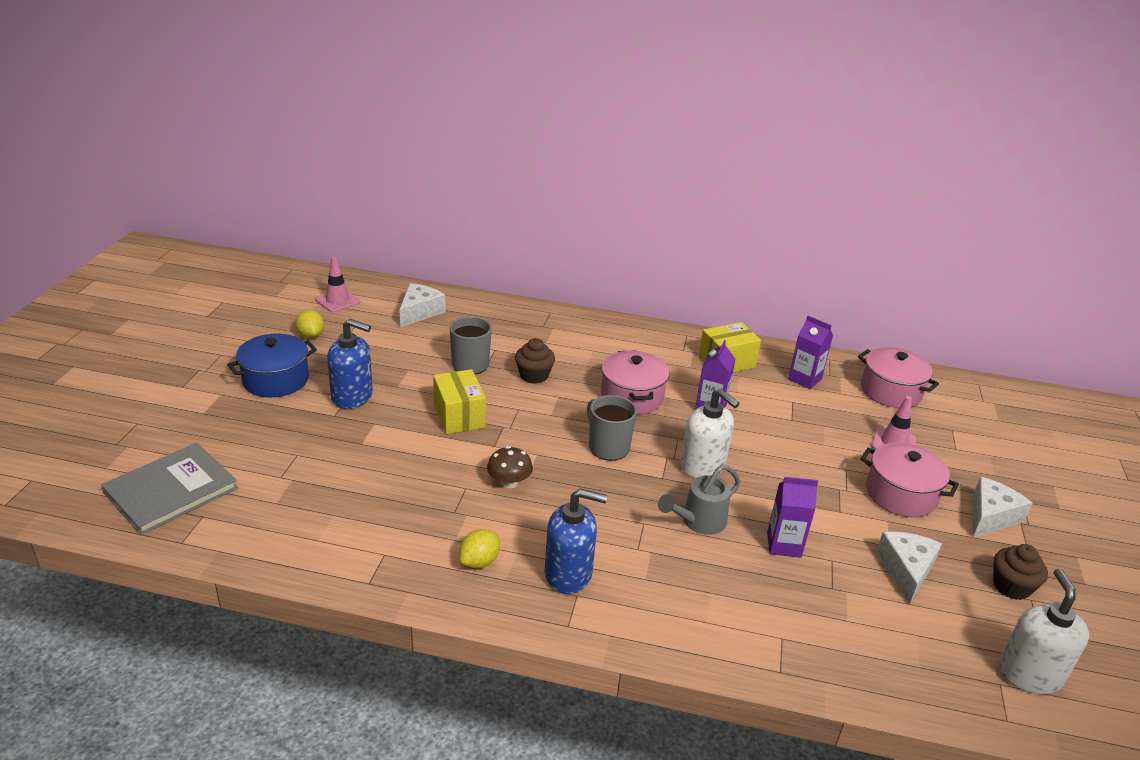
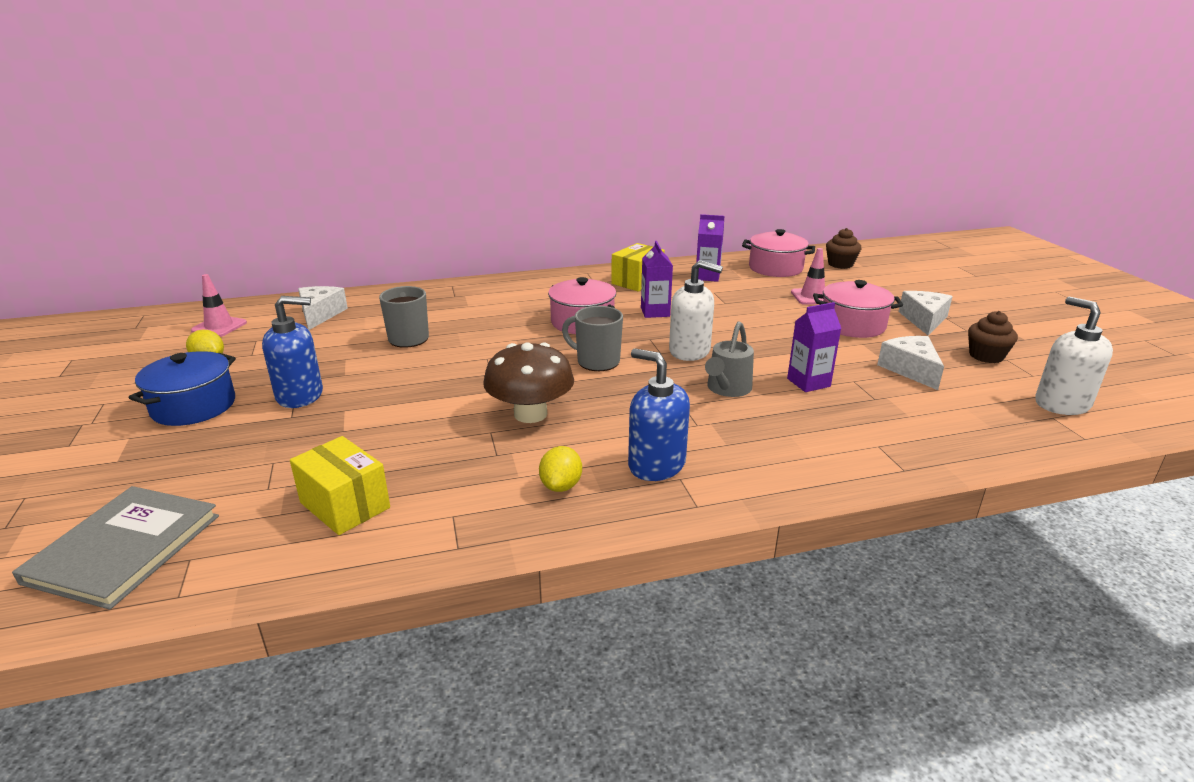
camera: 25 degrees left, 5 degrees down
yellow box [433,369,486,434] -> yellow box moved to [290,436,390,535]
brown mushroom [487,446,533,488] -> brown mushroom [483,342,574,423], size x1.77
brown cupcake [515,338,555,384] -> brown cupcake moved to [826,228,861,269]
blue soap dispenser [544,488,607,594] -> blue soap dispenser turned 120 degrees counterclockwise [628,348,690,481]

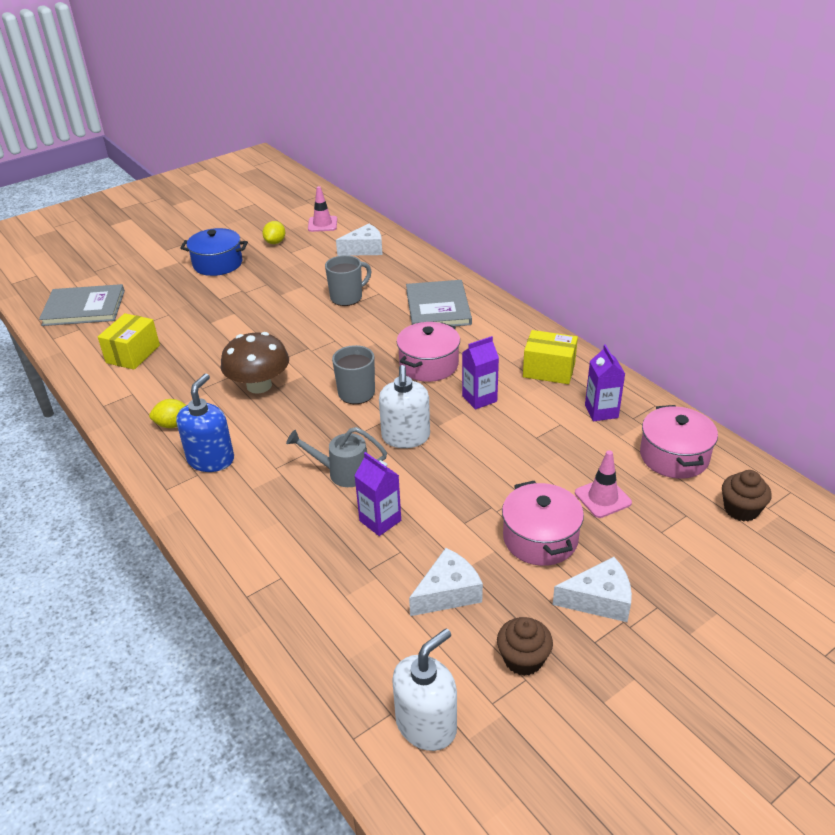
camera: 70 degrees right, 10 degrees up
blue soap dispenser [262,296,323,408] -> none
none -> grey book [406,280,472,326]

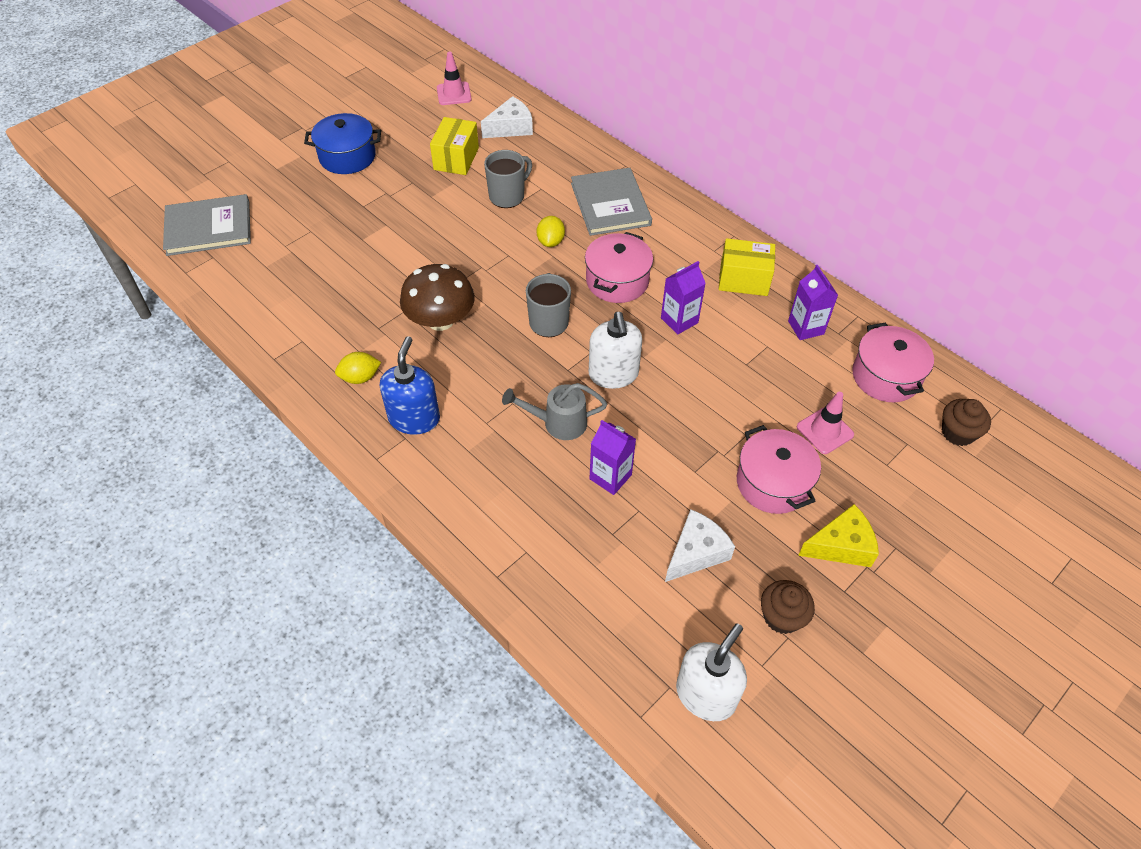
camera: 10 degrees left, 15 degrees up
yellow box [98,313,160,370] -> yellow box moved to [430,117,479,175]
yellow lemon [262,221,285,244] -> yellow lemon moved to [537,216,565,247]
white cheese [553,557,632,622] -> yellow cheese [798,504,879,567]

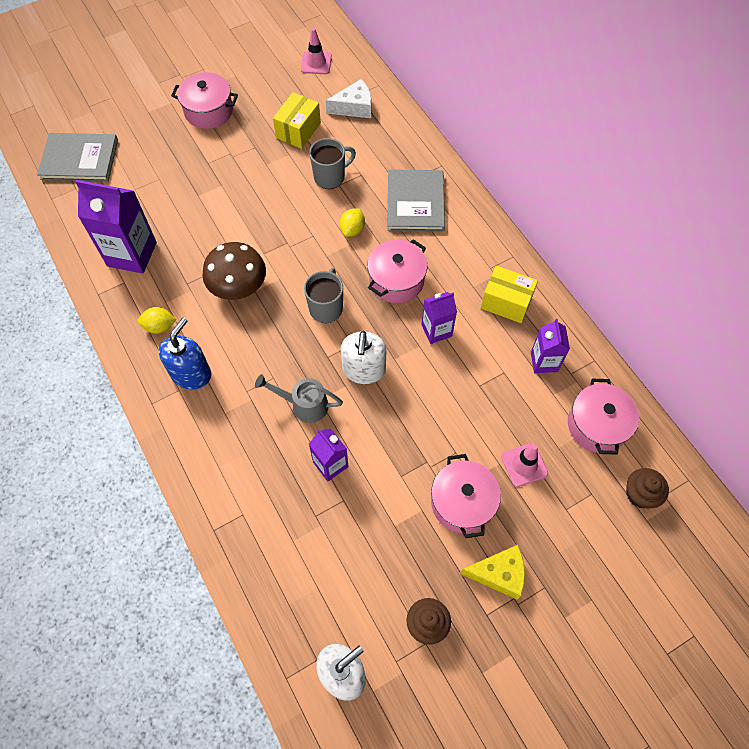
camera: 15 degrees right, 10 degrees up
blue pot [304,113,381,174] -> pink pot [171,72,238,129]
white cheese [665,509,735,582] -> none
none -> purple carton [76,180,157,274]

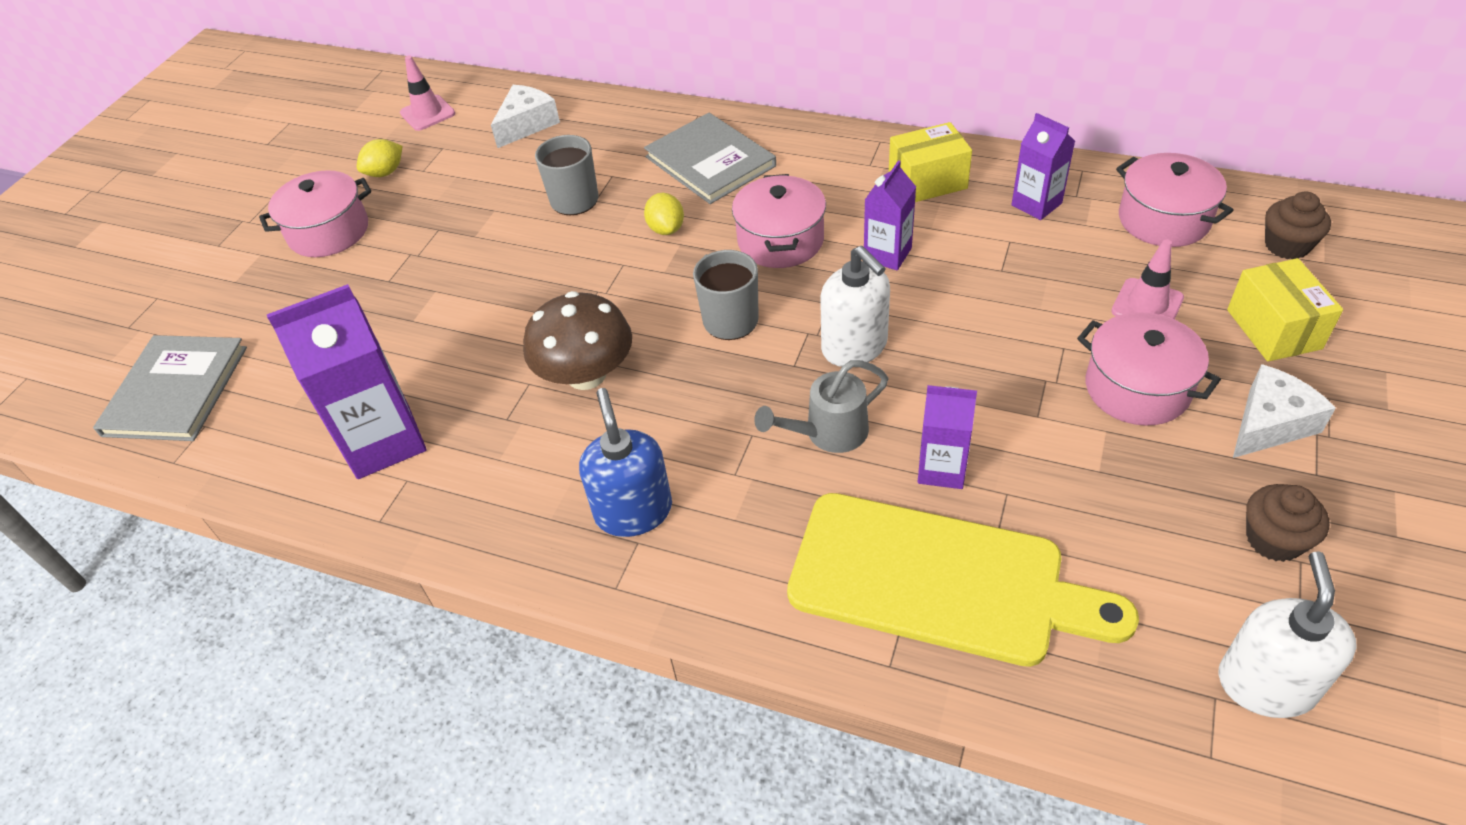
camera: 35 degrees left, 15 degrees down
grey book [37,133,118,182] -> grey book turned 45 degrees counterclockwise [93,335,247,441]
yellow lemon [138,307,176,334] -> yellow lemon moved to [357,139,403,177]
yellow box [273,92,321,149] -> yellow box moved to [1227,258,1343,362]
yellow cheese [460,545,525,599] -> white cheese [1233,364,1336,458]
none -> yellow cutting board [787,493,1139,667]

